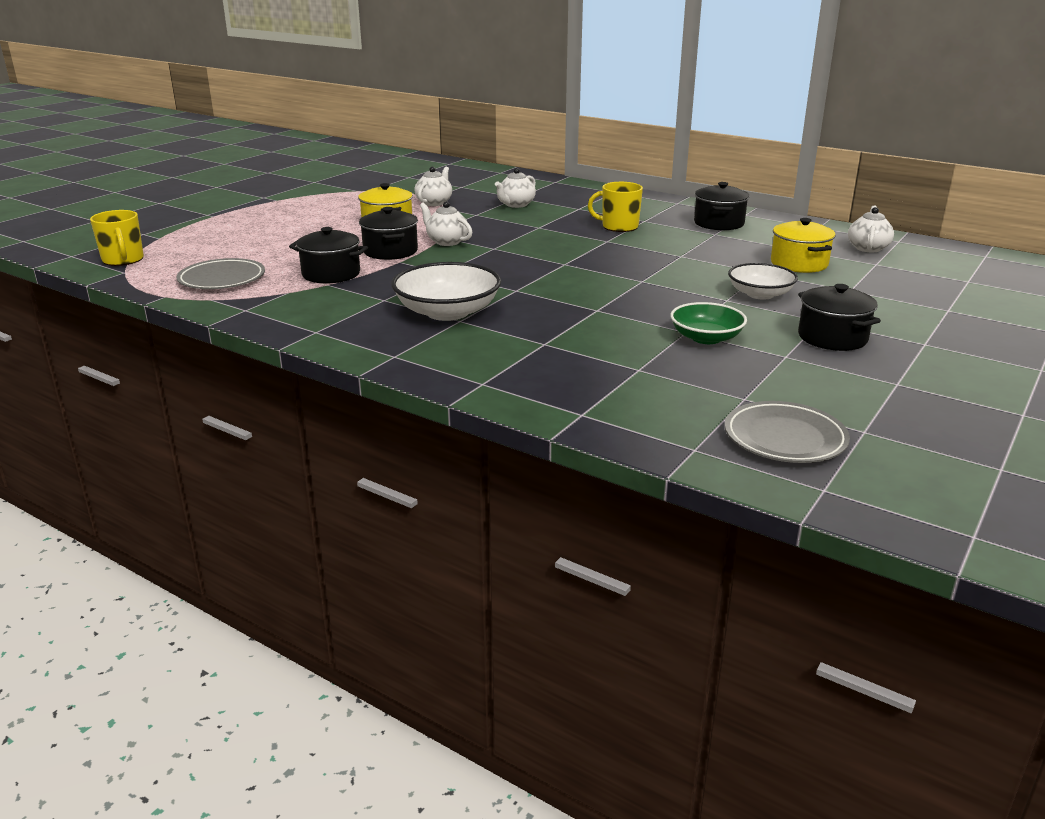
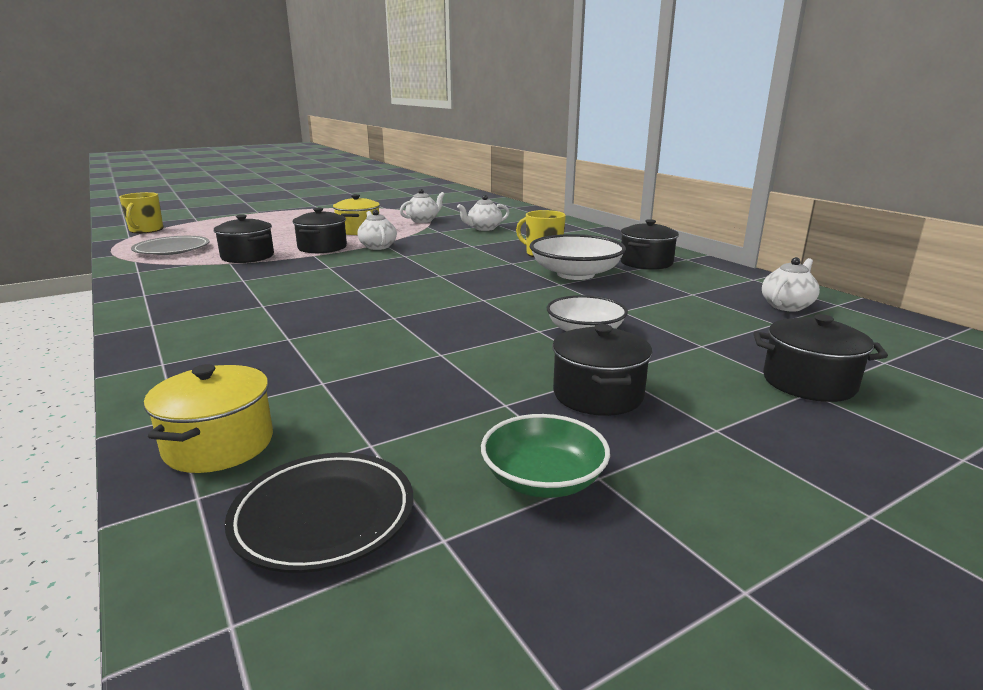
camera: 25 degrees right, 5 degrees down
white bowl [391,262,501,321] -> white bowl moved to [530,234,626,280]
green bowl [670,302,747,344] -> green bowl moved to [481,414,610,498]
grey plate [725,401,850,463] -> black plate [225,453,413,573]
yellow pot [771,218,836,273] -> yellow pot moved to [144,364,273,473]
none -> black pot [754,314,888,402]

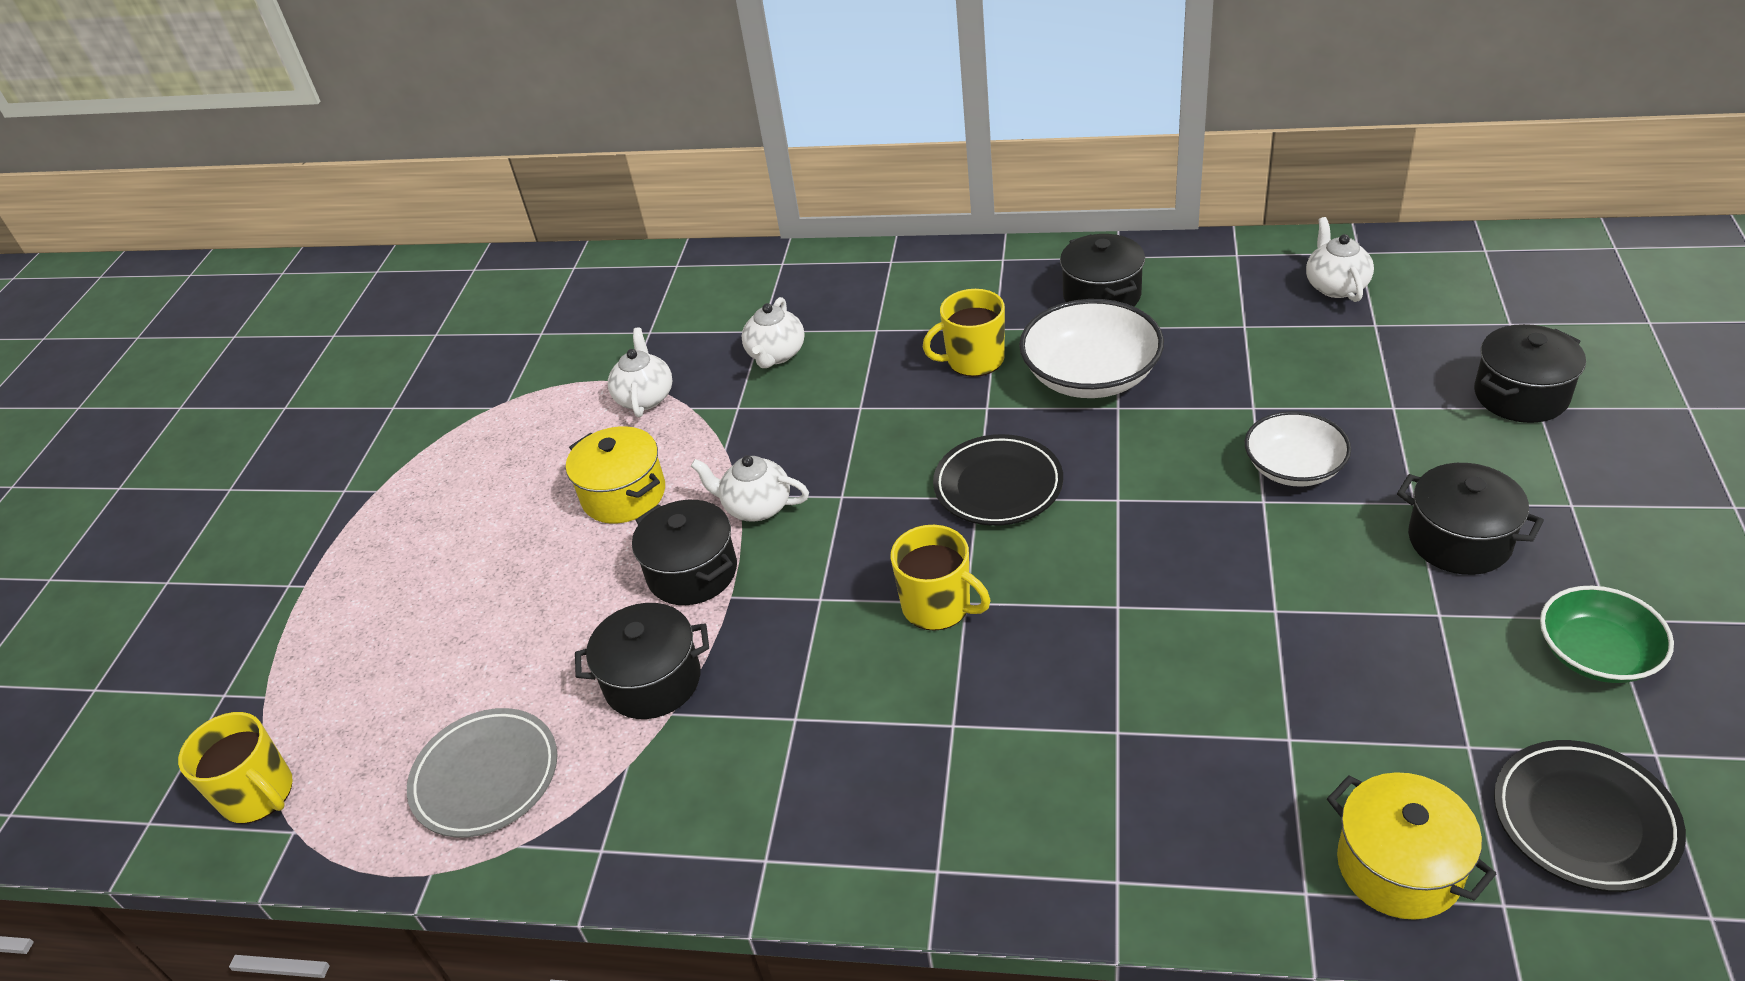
camera: 45 degrees left, 20 degrees up
none -> yellow mug [891,525,990,631]
none -> black plate [933,434,1063,526]

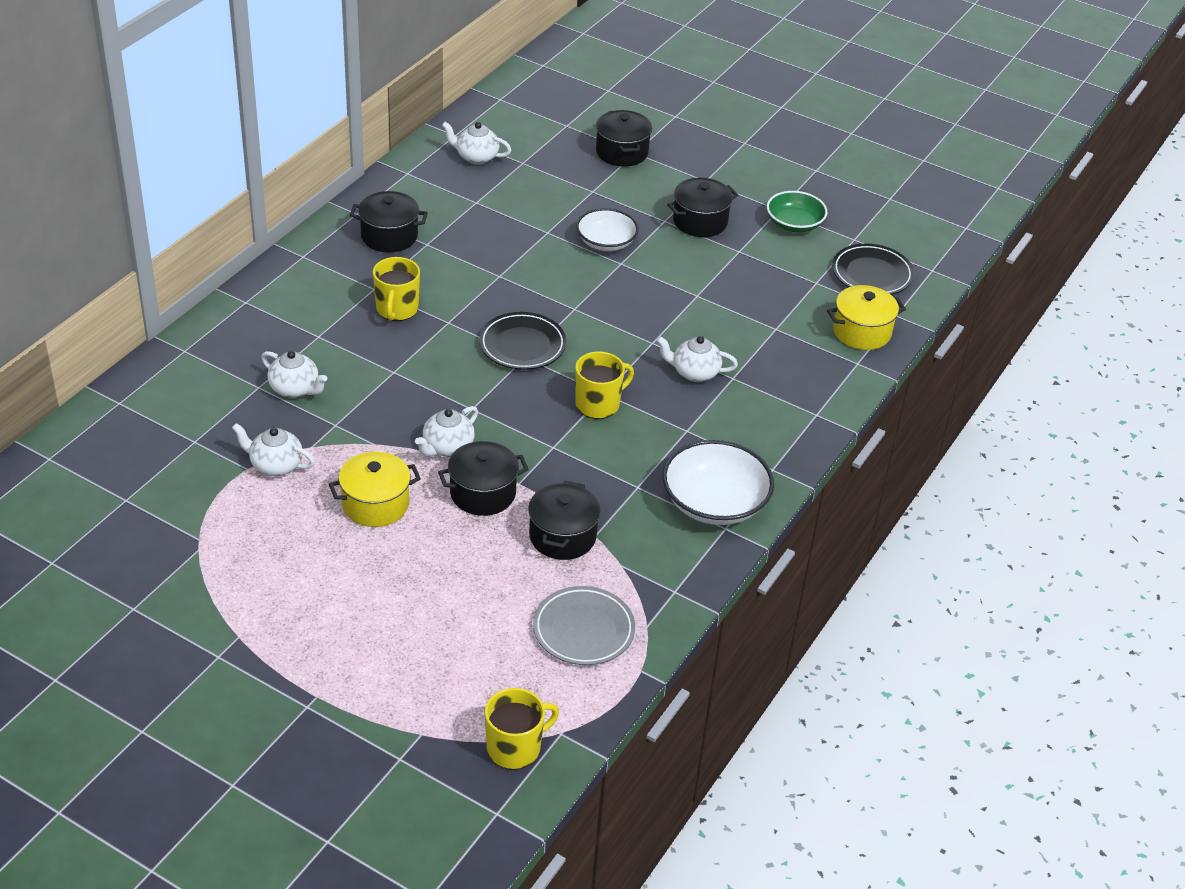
camera: 75 degrees left, 0 degrees up
white bowl [1019,299,1164,398] -> white bowl moved to [662,440,774,525]
none -> white teapot [656,336,738,382]

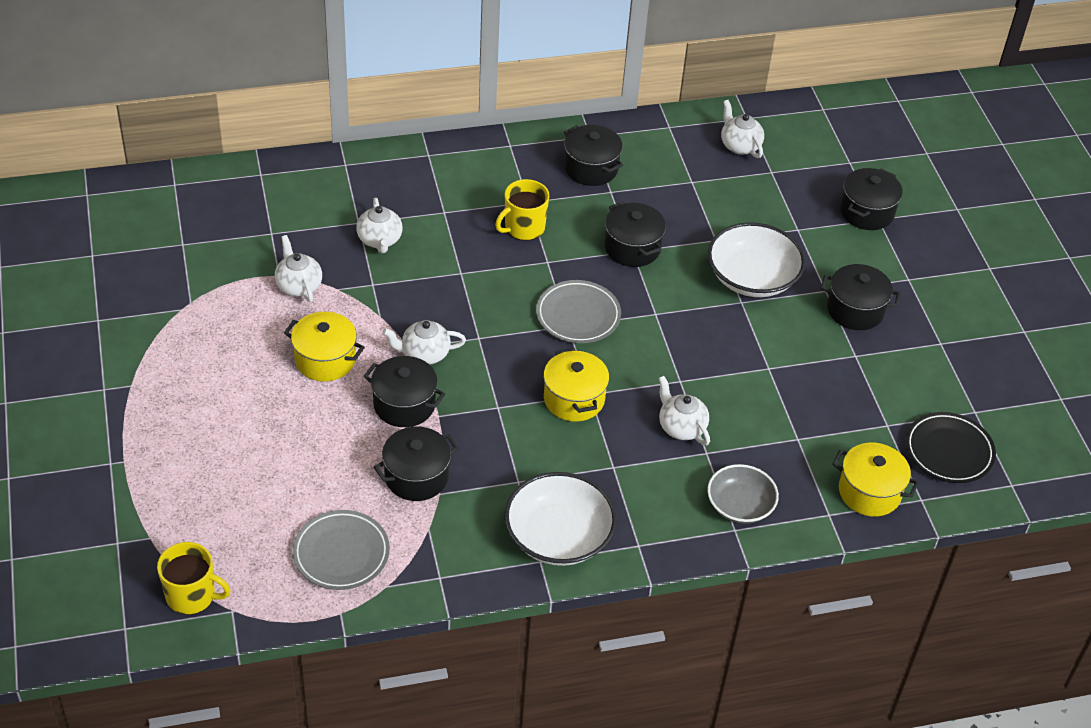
camera: 45 degrees right, 5 degrees up
black plate [479,312,566,370] -> grey plate [536,280,621,343]
yellow mug [575,351,634,419] -> yellow pot [543,348,609,422]
white bowl [576,208,639,251] -> white bowl [708,222,806,297], size x1.53
green bowl [767,191,827,232] -> none
none -> black pot [605,201,666,267]
none -> grey bowl [707,464,779,524]

